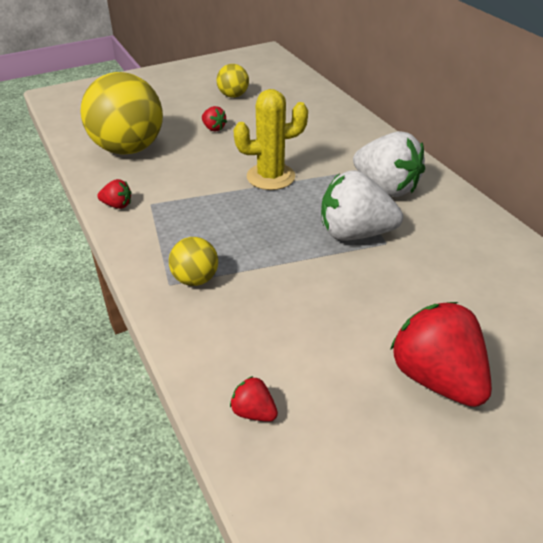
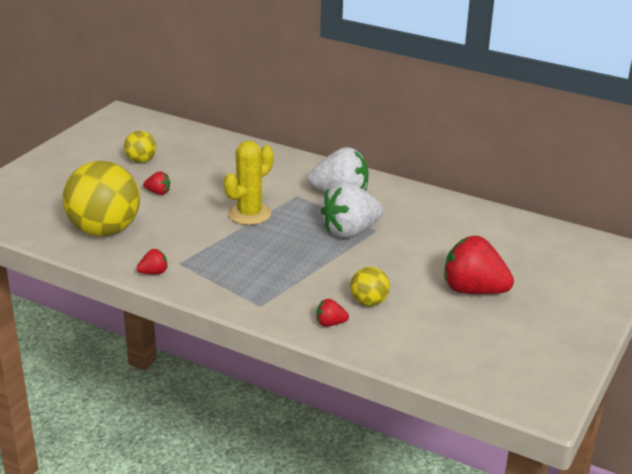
camera: 35 degrees left, 10 degrees down
yellow ball [169,237,218,286] -> yellow ball moved to [350,267,390,306]
red strawberry [230,376,278,422] -> red strawberry moved to [316,299,349,327]

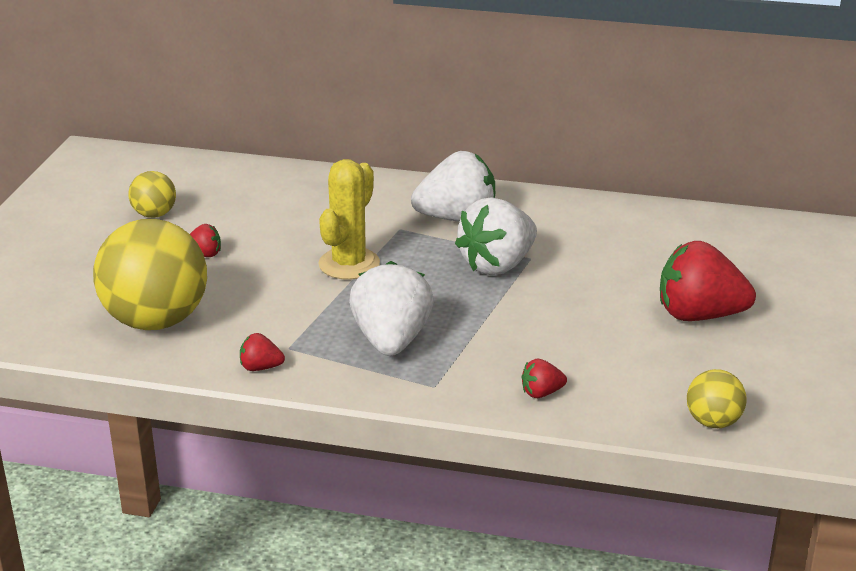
camera: 15 degrees left, 0 degrees up
red strawberry [137,249,167,274] -> red strawberry turned 135 degrees counterclockwise [240,333,285,371]
yellow ball [350,267,390,306] -> yellow ball moved to [687,369,747,428]
none -> white strawberry [349,261,433,356]

